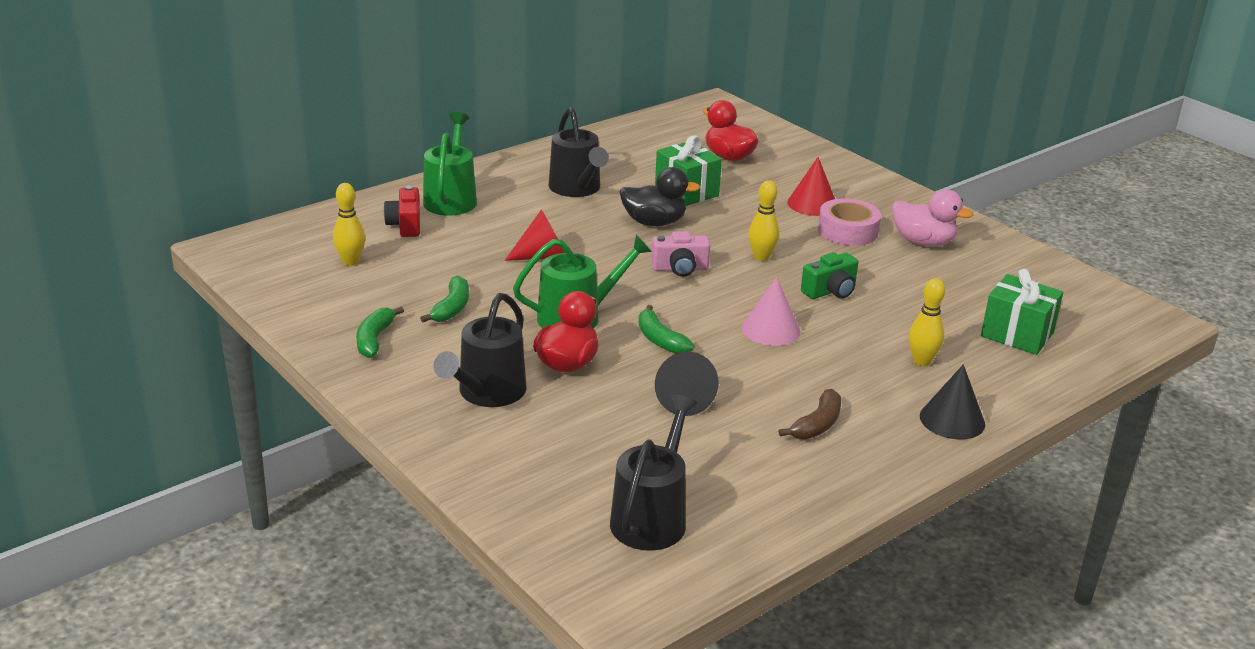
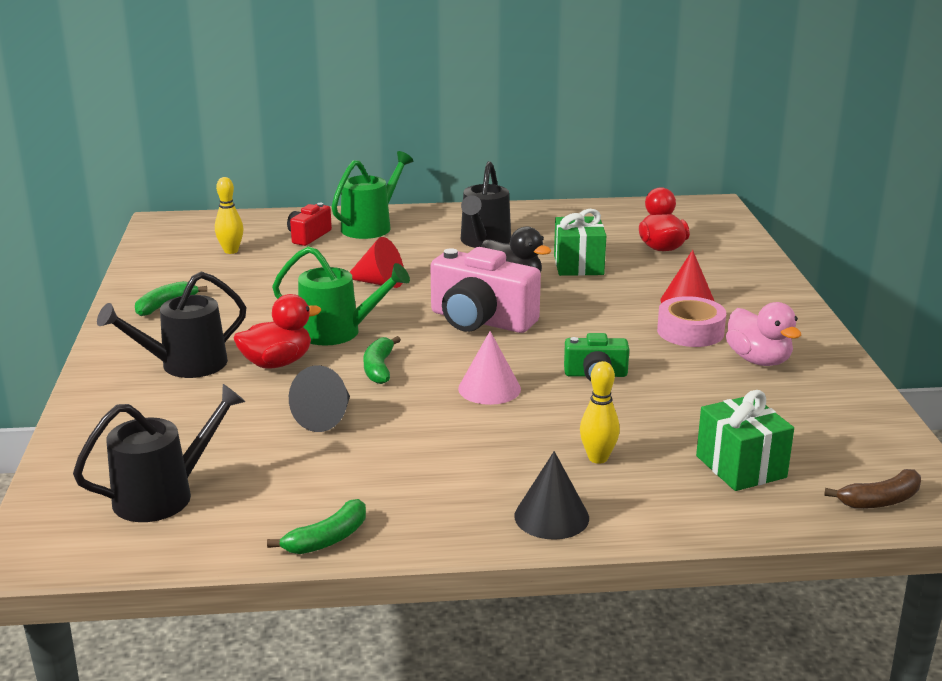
camera: 35 degrees right, 5 degrees down
green banana [420,275,469,322] -> green banana moved to [267,499,366,554]
pink camera [651,231,710,277] -> pink camera [431,247,541,333], size x1.87
yellow bowling pin [748,180,779,261] -> none
brown banana [779,389,841,439] -> brown banana moved to [824,469,921,509]

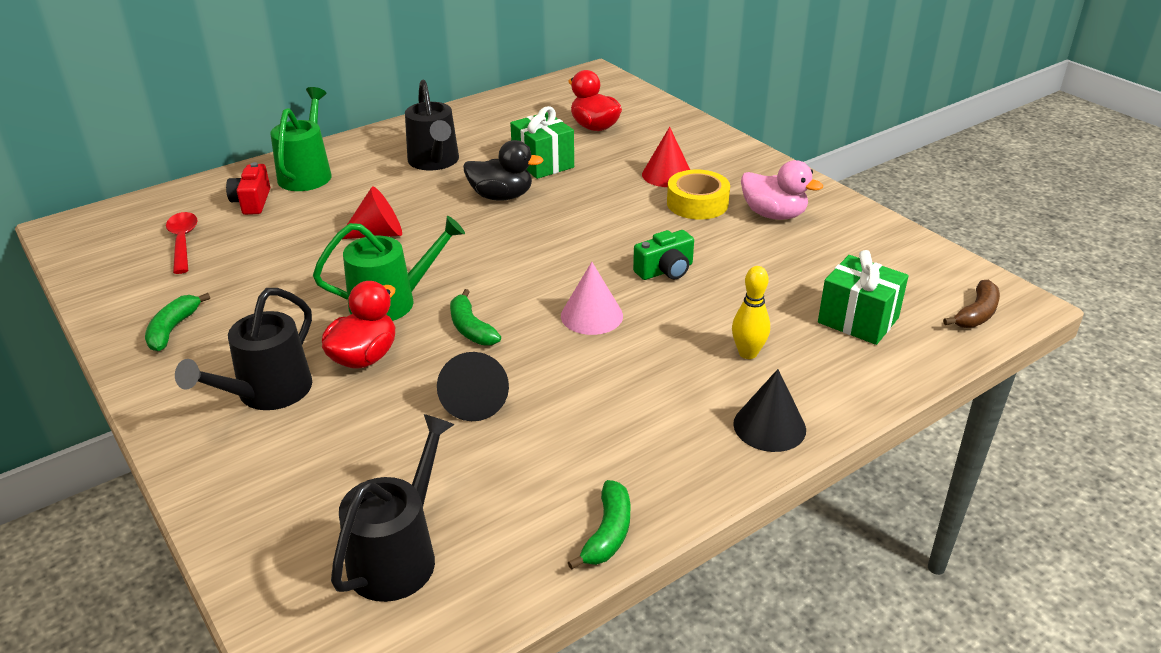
camera: 30 degrees left, 10 degrees up
yellow bowling pin [215,177,244,254] -> red spoon [166,212,198,274]
pink camera [431,247,541,333] -> none
pink tape [657,296,726,347] -> yellow tape [667,170,730,219]

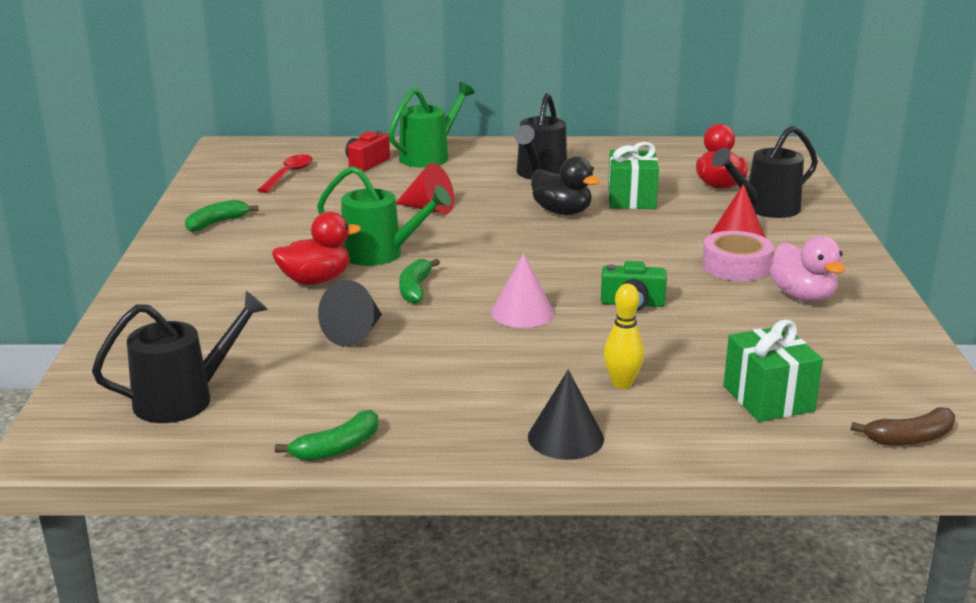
camera: 35 degrees right, 10 degrees down
black watering can [175,288,312,410] -> black watering can moved to [712,126,818,218]
yellow tape [667,170,730,219] -> pink tape [702,231,773,281]

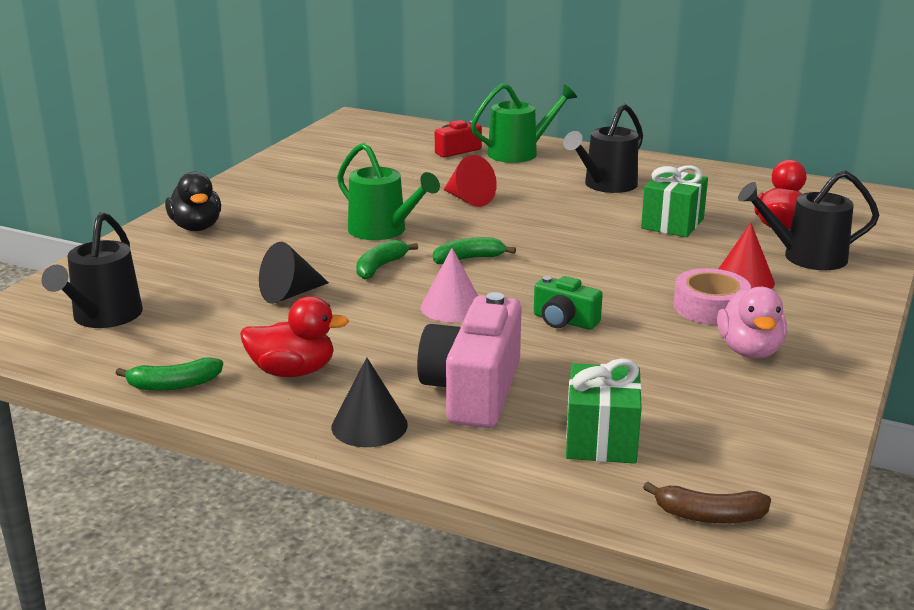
camera: 25 degrees right, 0 degrees up
black watering can [92,291,268,423] -> black watering can turned 105 degrees clockwise [42,212,143,328]
green banana [185,200,258,232] -> green banana moved to [433,237,516,264]
red spoon [258,154,313,193] -> none
red duck [272,212,361,285] -> red duck moved to [240,296,349,377]
black duck [531,156,601,215] -> black duck moved to [165,171,221,231]
yellow bowling pin [604,284,644,389] -> pink camera [417,292,522,428]

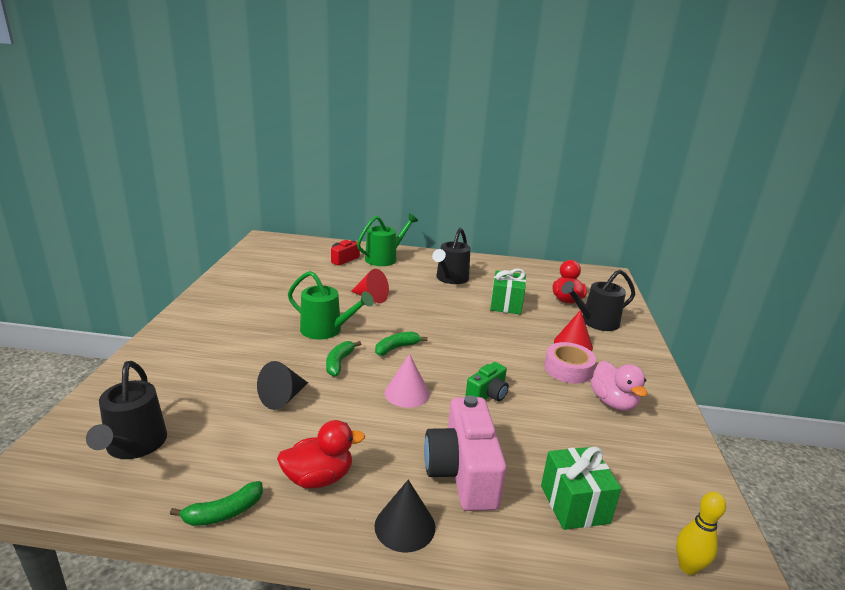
camera: 20 degrees left, 0 degrees up
black duck [165,171,221,231] -> none
green camera [534,276,603,330] -> green camera turned 60 degrees counterclockwise [465,362,509,401]
brown banana [643,482,771,524] -> yellow bowling pin [676,491,726,575]

